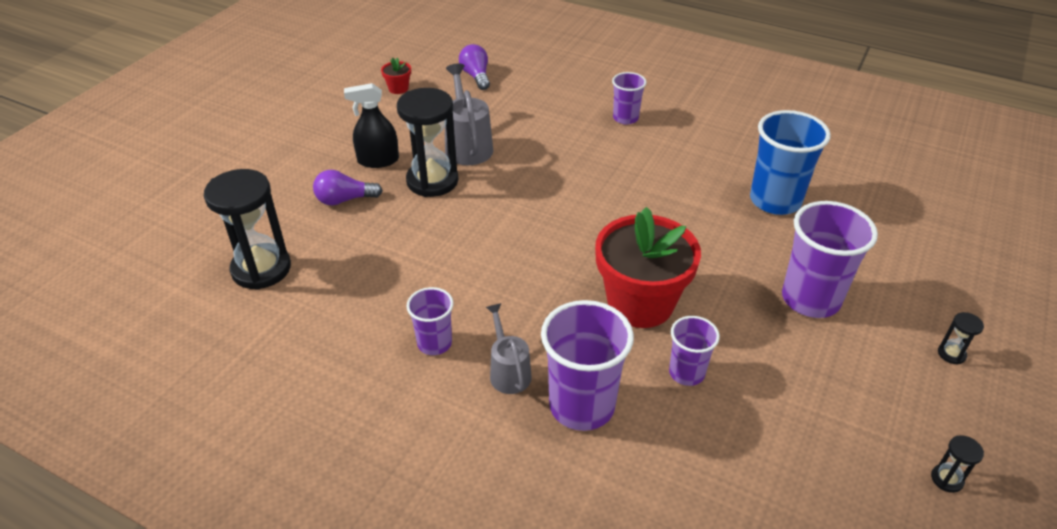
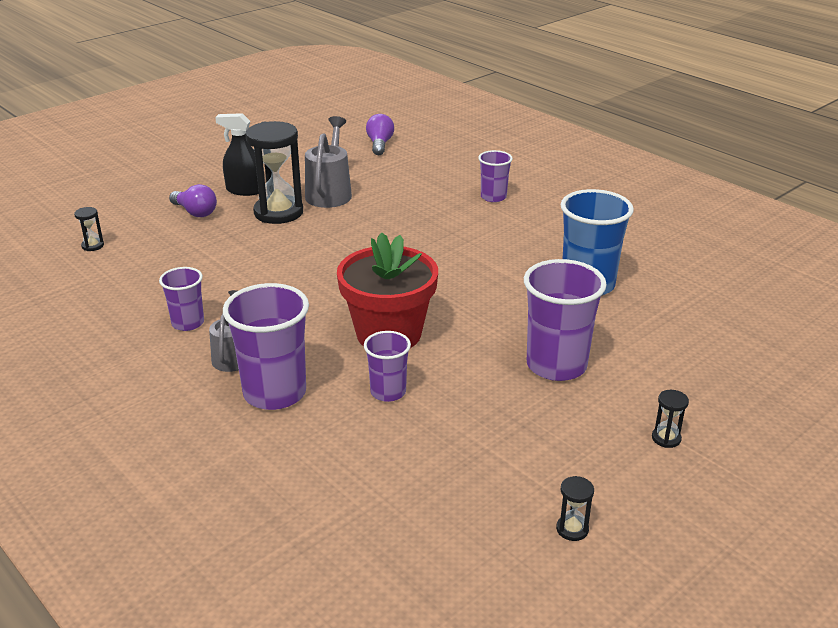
camera: 20 degrees right, 10 degrees down
black hourglass [204,169,291,290] -> black hourglass [74,207,104,251], size x0.41
purple light bulb [313,170,383,205] -> purple light bulb turned 150 degrees counterclockwise [169,184,217,217]
red flower pot [381,58,411,94] -> none

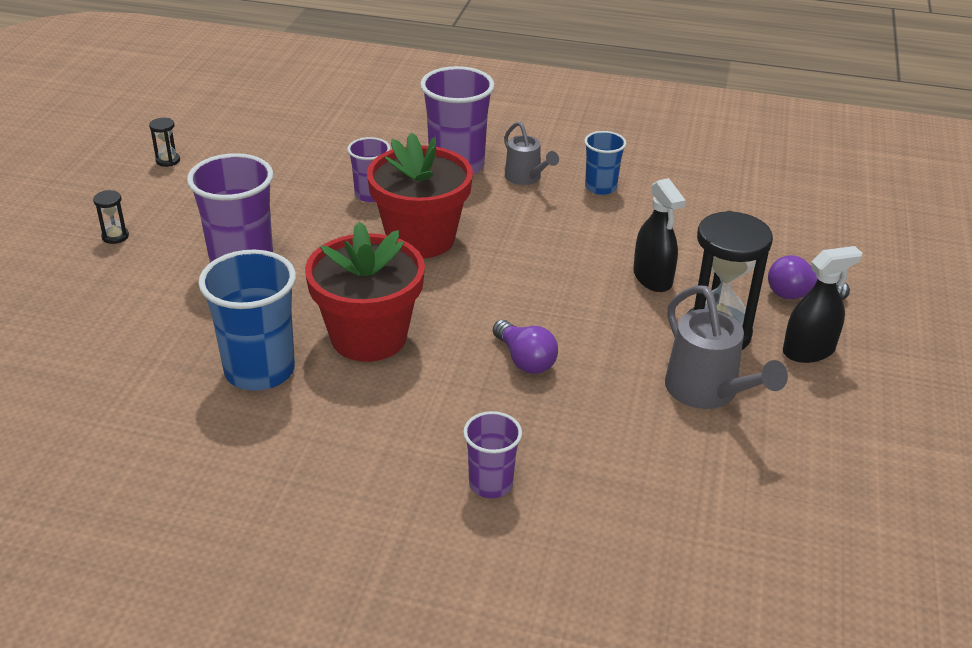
camera: 145 degrees right, 5 degrees up
black hourglass [74,207,104,251] -> none
purple cup [159,267,204,331] -> blue cup [584,131,627,195]
purple light bulb [366,114,394,155] -> purple light bulb moved to [493,320,558,374]
none -> red flower pot [305,221,425,362]
none -> black spray bottle [633,178,686,292]

